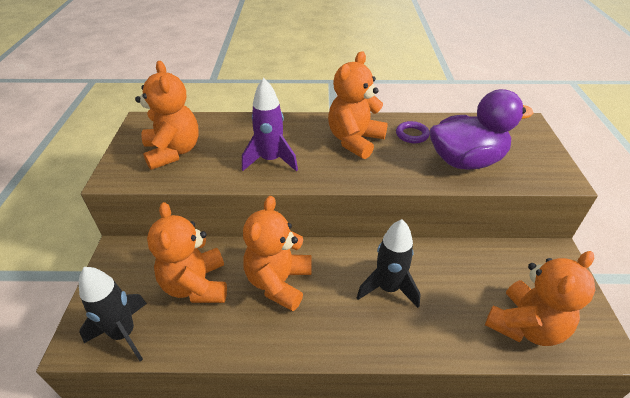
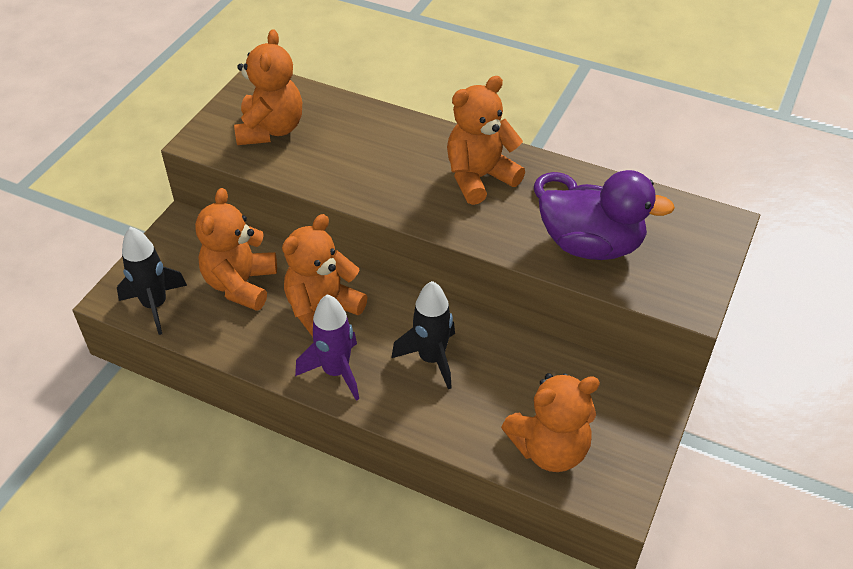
camera: 25 degrees right, 5 degrees up
purple rocket [242,78,298,172] -> purple rocket moved to [295,294,359,401]

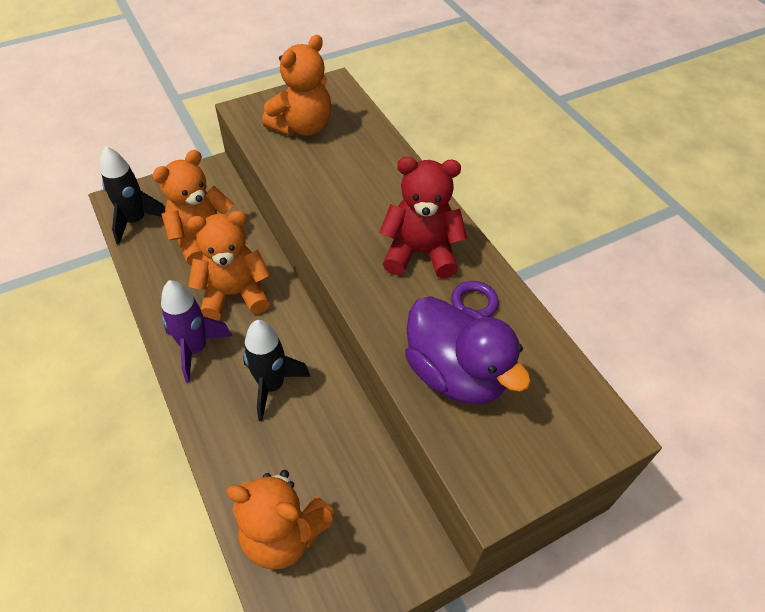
camera: 35 degrees right, 5 degrees up
orange teddy bear [447,76,525,205] -> red teddy bear [379,157,467,279]

